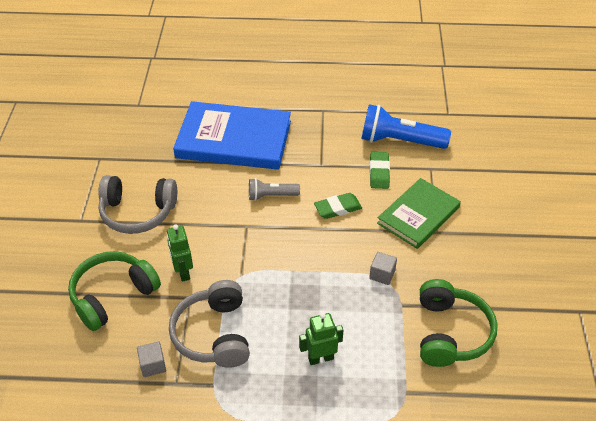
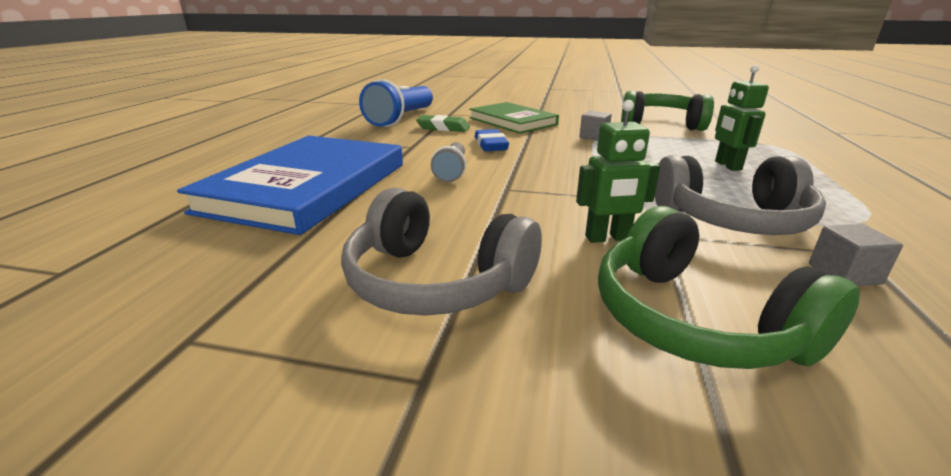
camera: 80 degrees left, 20 degrees down
grey headphones [98,175,177,234] -> grey headphones turned 105 degrees clockwise [341,188,542,316]
green eraser [314,193,362,219] -> blue eraser [475,129,509,151]

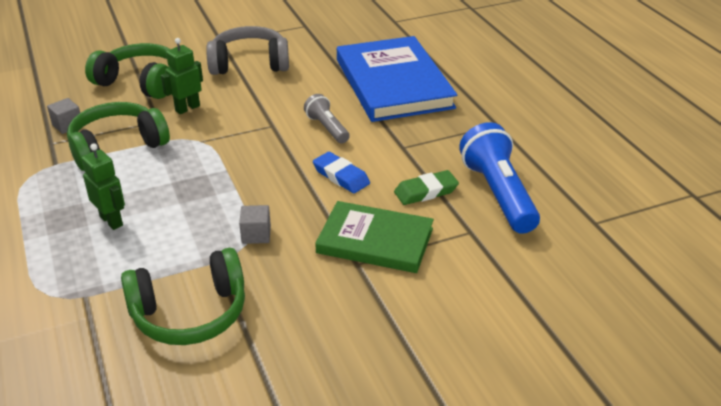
camera: 145 degrees right, 10 degrees up
grey headphones [655,155,826,235] -> green headphones [67,102,170,171]

